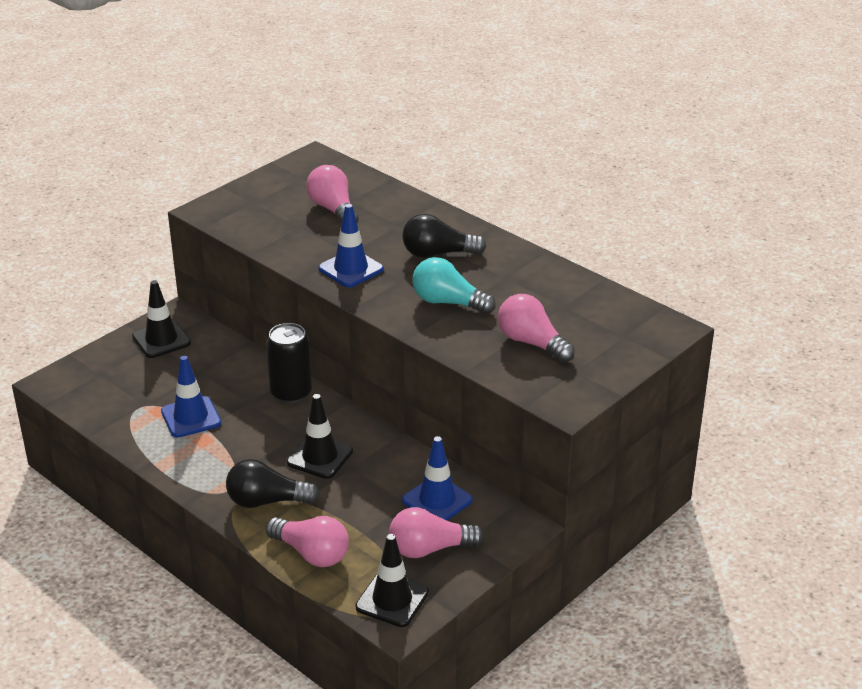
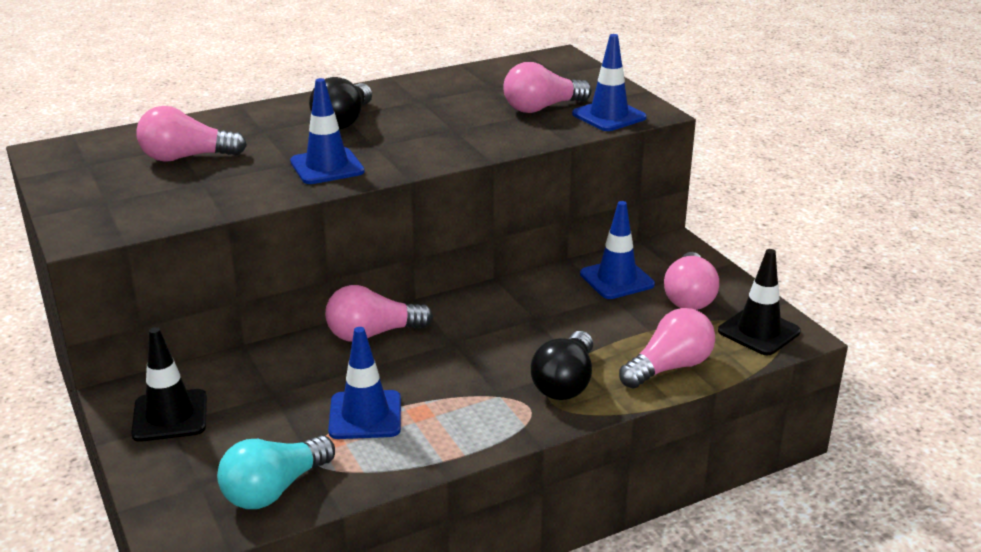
camera: 70 degrees left, 5 degrees down
black can [266,323,312,404] -> pink light bulb [325,285,433,342]
black traffic cone [287,394,353,479] -> none
turquoise light bulb [412,257,496,314] -> turquoise light bulb moved to [217,435,335,509]
none -> blue traffic cone [572,34,647,131]

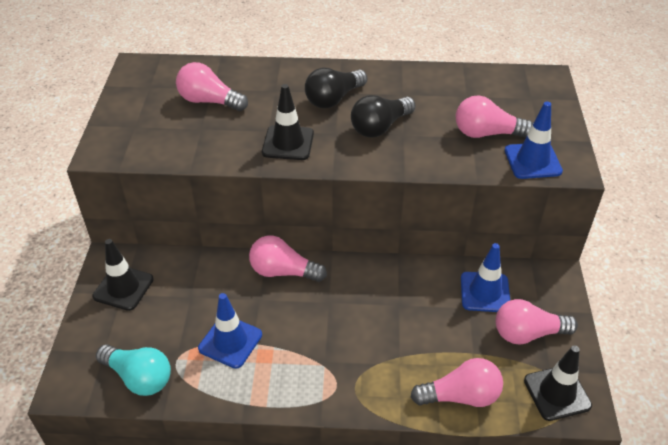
camera: 30 degrees right, 15 degrees up
turquoise light bulb [217,435,335,509] -> turquoise light bulb turned 135 degrees counterclockwise [96,344,171,396]
blue traffic cone [290,78,365,184] -> black traffic cone [262,84,314,160]
black light bulb [531,331,593,400] -> black light bulb moved to [351,95,416,138]
pink light bulb [664,252,719,310] -> pink light bulb turned 45 degrees clockwise [496,299,578,345]

